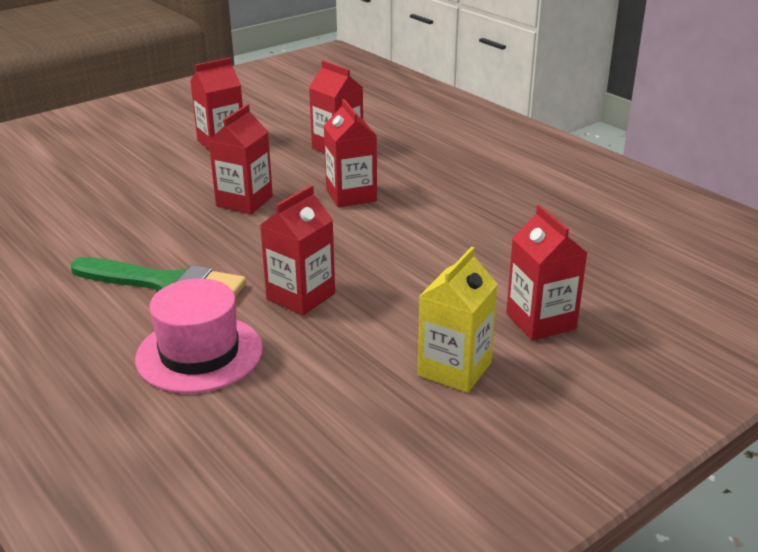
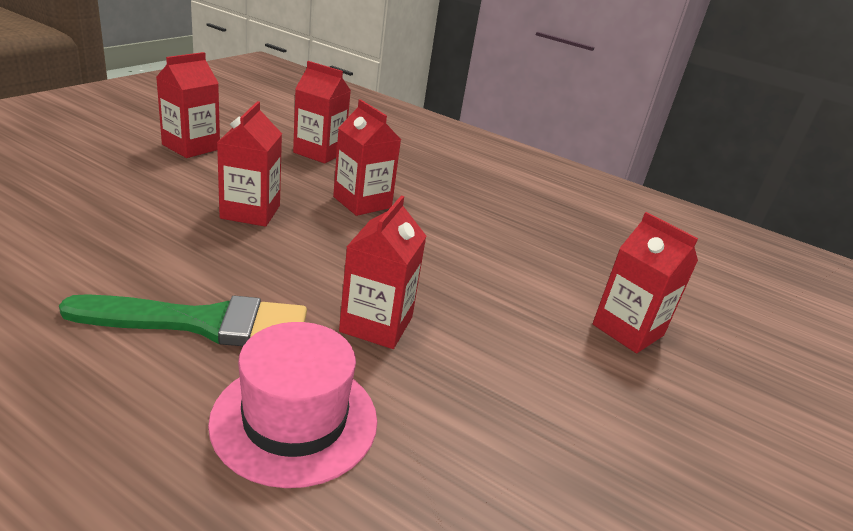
camera: 25 degrees left, 0 degrees up
yellow carton [418,247,498,393] -> none

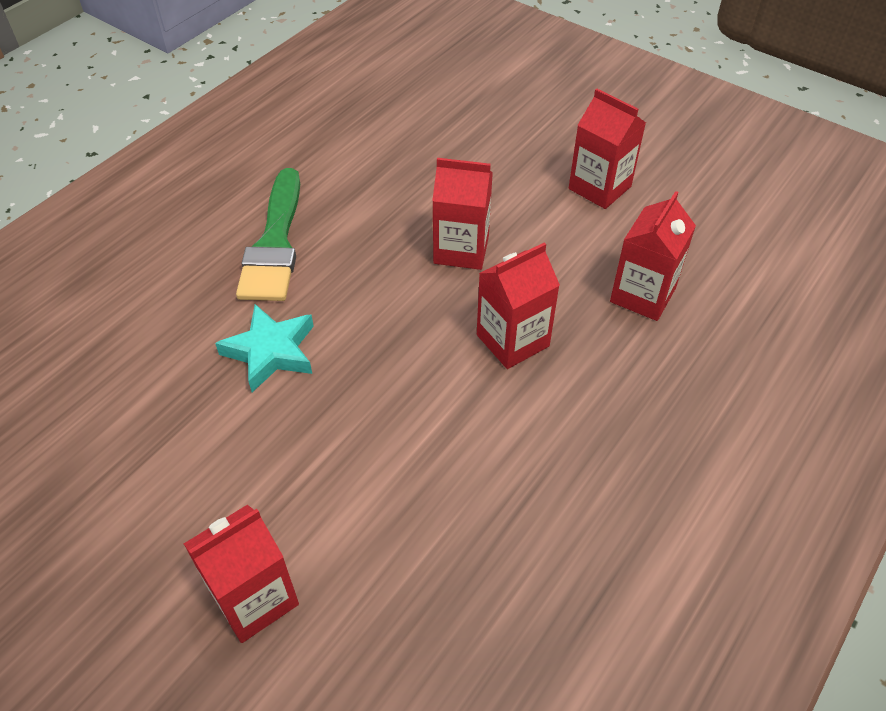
camera: 100 degrees right, 20 degrees up
pink hat [208,322,377,488] -> none
red carton [339,195,426,349] -> turquoise star [215,304,314,392]

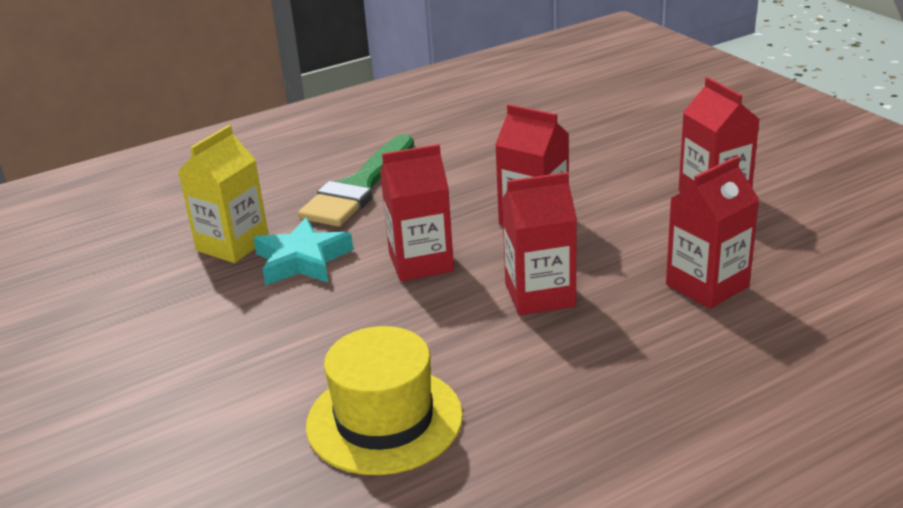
camera: 25 degrees right, 20 degrees down
red carton [184,504,299,643] -> red carton moved to [380,144,454,281]
none -> yellow carton [178,125,269,263]
none -> yellow hat [306,326,463,475]

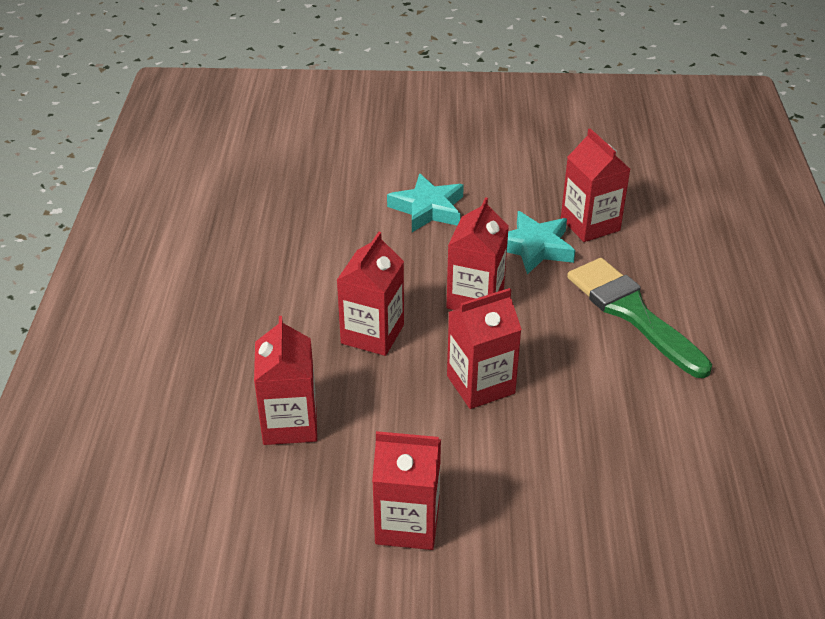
camera: 120 degrees right, 10 degrees up
yellow carton [178,125,269,263] -> red carton [561,128,630,242]
yellow hat [306,326,463,475] -> none
none -> turquoise star [387,174,464,232]

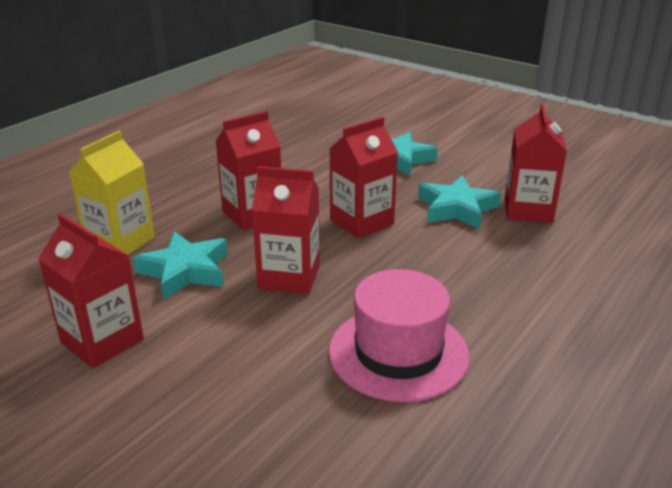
camera: 35 degrees right, 10 degrees down
red carton [254,316,317,445] -> yellow carton [69,130,155,255]
green brush [567,258,712,378] -> none
none -> turquoise star [133,231,228,300]
none -> pink hat [329,269,469,402]

